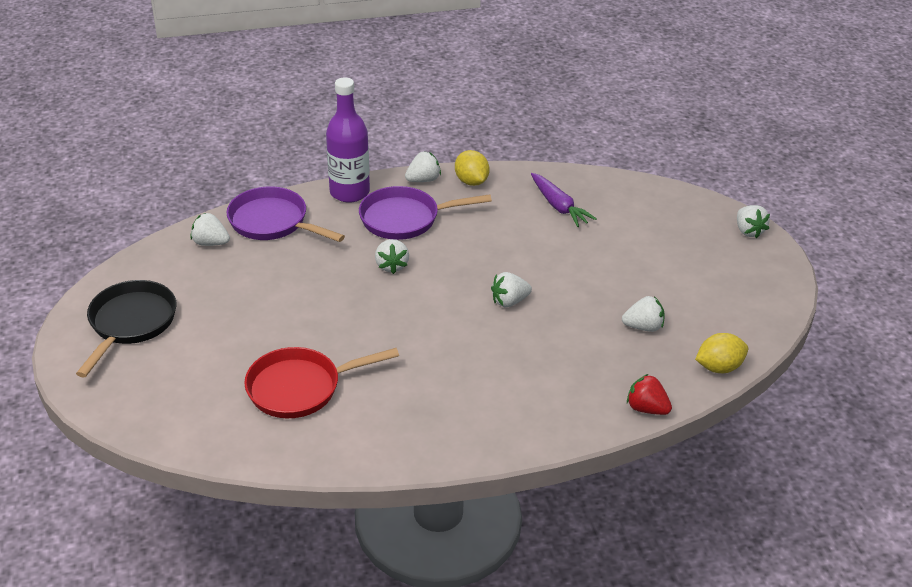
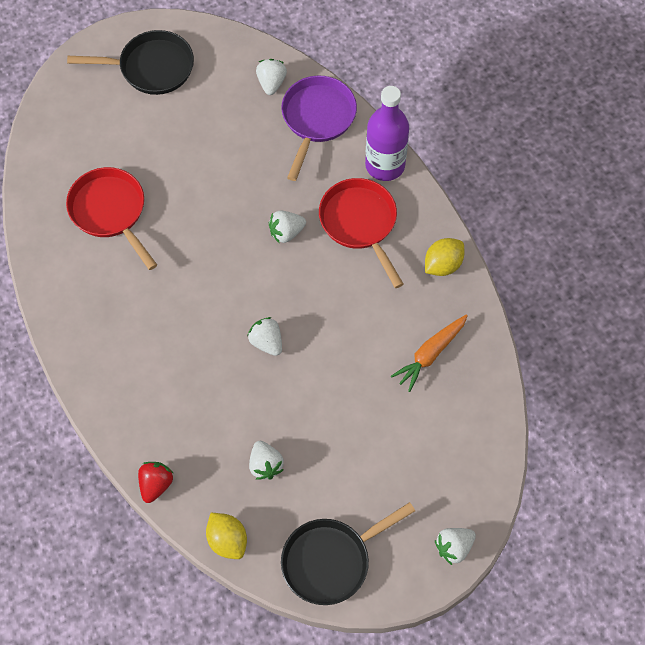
camera: 75 degrees right, 25 degrees up
purple pan [359,186,492,240] -> red pan [319,178,404,288]
white strawberry [405,152,441,182] -> none
purple carrot [531,173,597,227] -> orange carrot [391,315,468,392]
none -> black pan [281,502,415,605]

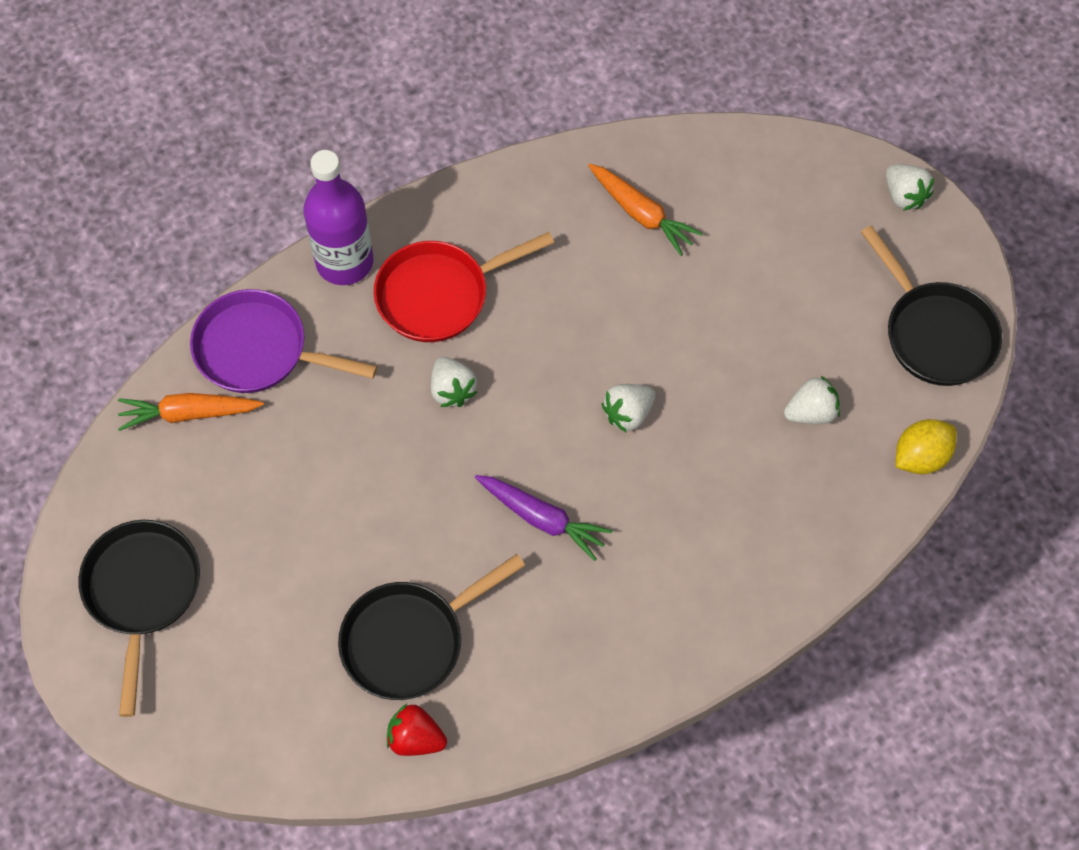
camera: 90 degrees left, 0 degrees up
red pan [66,167,157,270] -> black pan [338,554,525,700]
red strawberry [138,462,173,503] -> red strawberry moved to [387,704,447,756]
white strawberry [256,59,287,95] -> orange carrot [118,393,264,431]
yellow lemon [425,238,464,276] -> none
none -> purple carrot [475,475,612,561]

